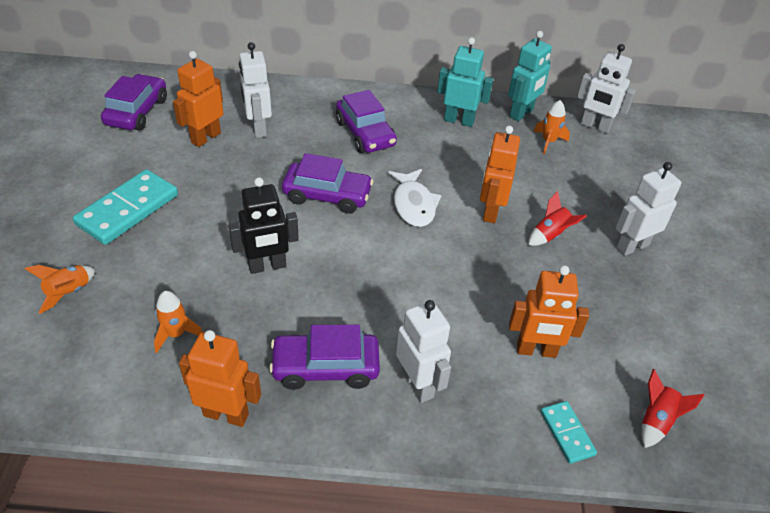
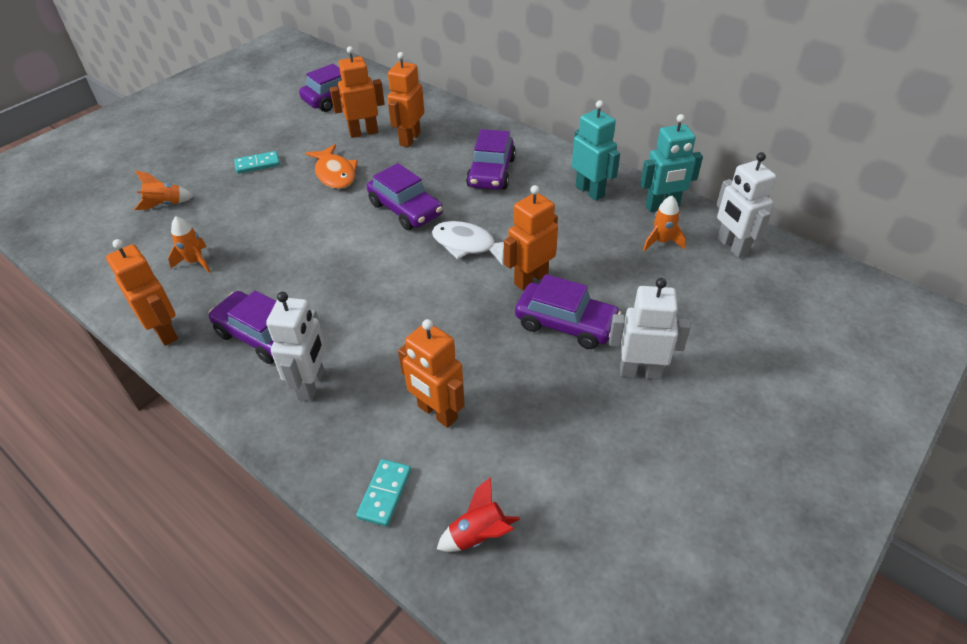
camera: 40 degrees right, 0 degrees up
turquoise domino [73,169,178,245] -> turquoise domino [234,151,280,174], size x0.52
black robot [229,177,299,274] -> none
white robot [239,42,272,138] -> orange robot [388,52,424,147]
white fish [388,169,441,227] -> white fish turned 90 degrees clockwise [432,221,504,265]
red rocket [528,191,587,246] -> purple car [515,274,621,349]
none -> orange fish [306,144,358,189]

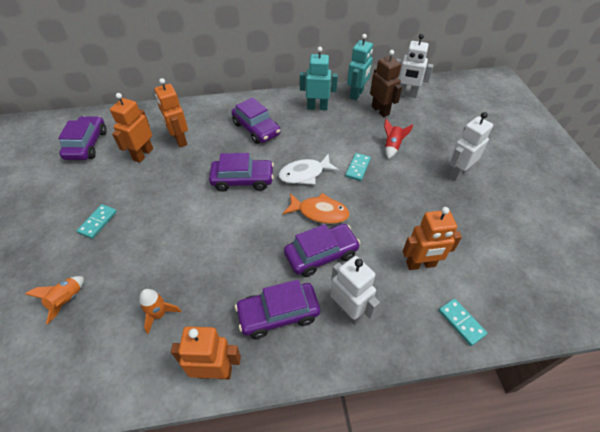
camera: 50 degrees left, 5 degrees up
orange fish [306,144,358,189] -> orange fish moved to [282,193,349,224]
red rocket [437,477,520,552] -> red rocket moved to [384,119,413,159]
orange robot [504,185,558,290] -> turquoise domino [345,153,371,181]
purple car [515,274,621,349] -> purple car moved to [284,224,360,277]
orange rocket [643,196,686,251] -> brown robot [370,50,402,117]

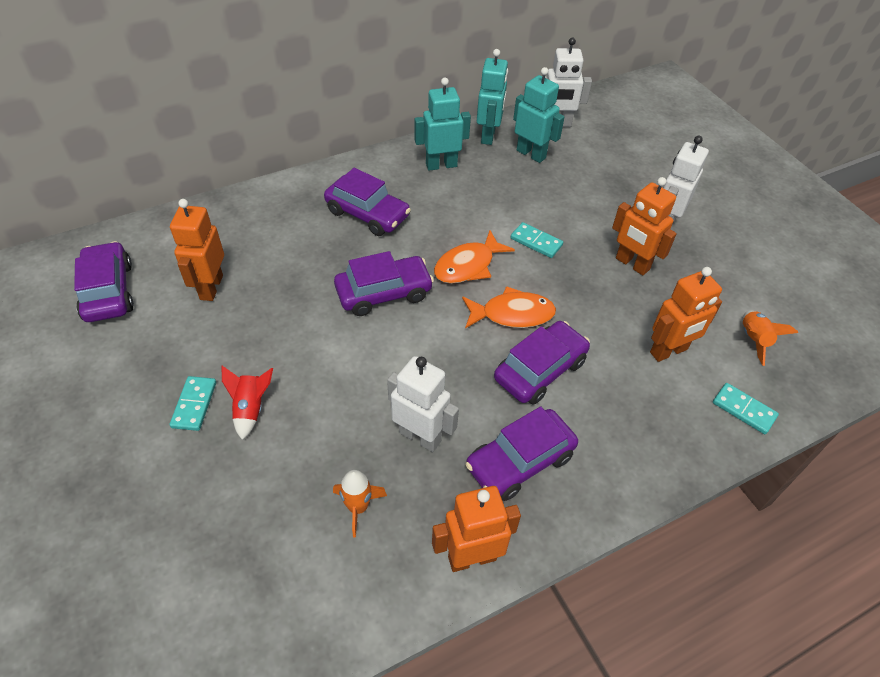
camera: 20 degrees left, 0 degrees up
orange rocket [25,276,84,324] -> orange rocket moved to [743,311,798,366]
orange robot [155,78,188,147] -> orange robot moved to [612,177,676,275]
white fish [278,154,339,185] -> orange fish [434,230,515,284]
white robot [330,256,380,325] -> white robot moved to [387,356,459,452]
turquoise domino [345,153,371,181] -> turquoise domino turned 60 degrees counterclockwise [510,222,563,258]
brown robot [370,50,402,117] -> turquoise robot [513,67,565,163]
red rocket [384,119,413,159] -> red rocket moved to [222,366,273,440]

